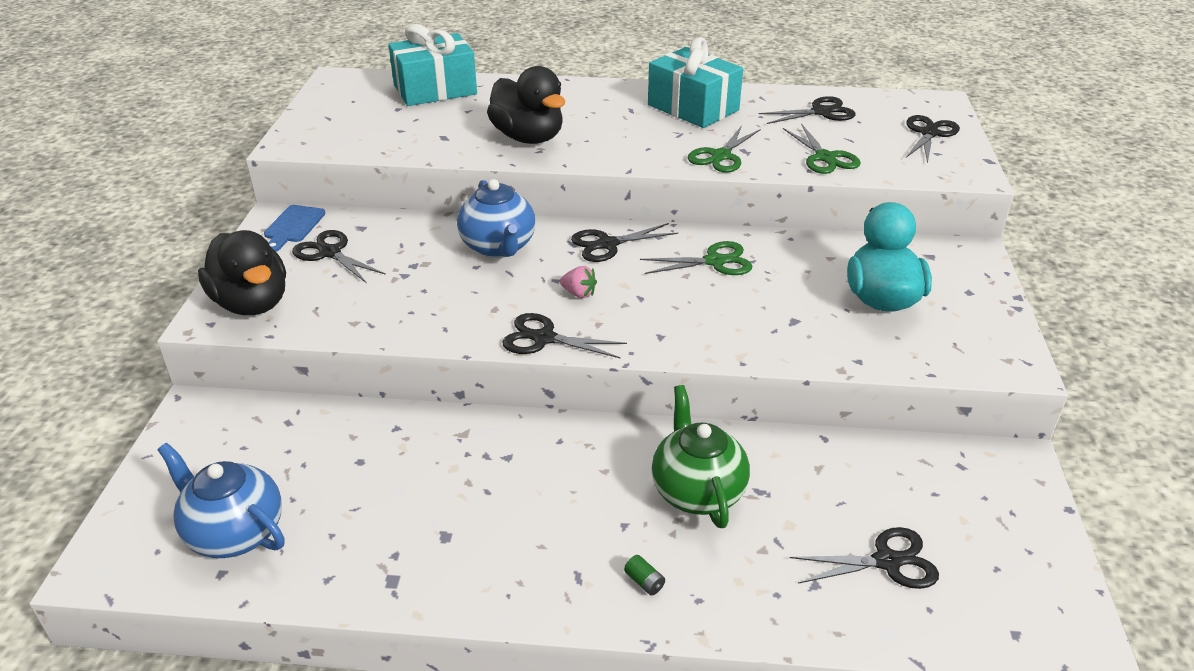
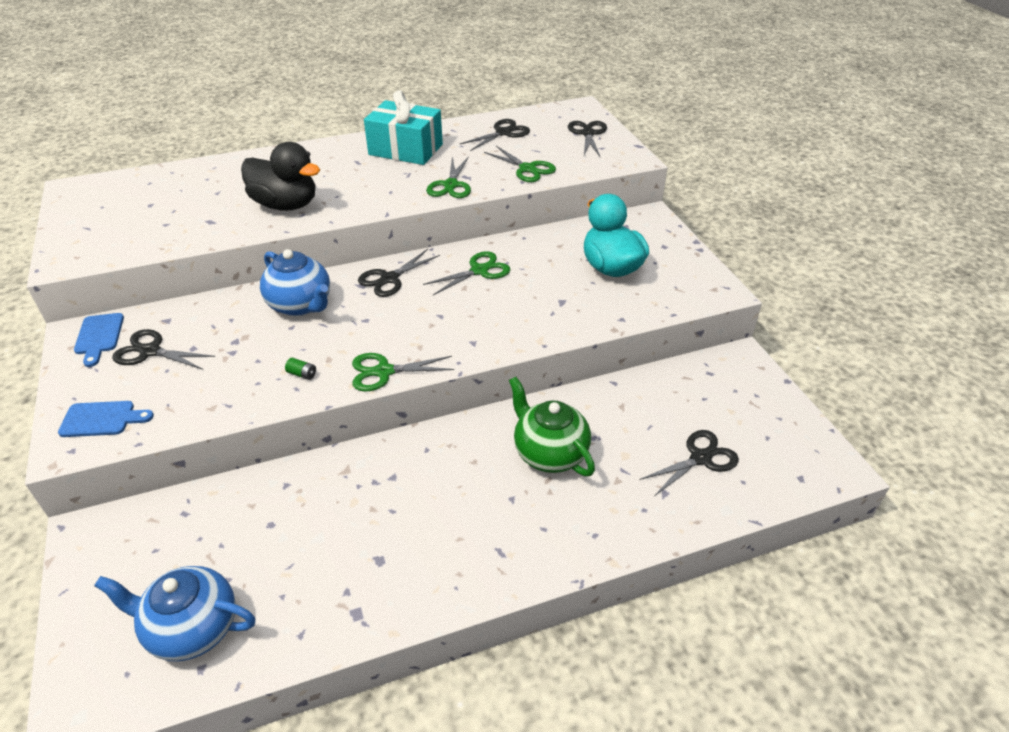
camera: 25 degrees left, 5 degrees up
black duck [198,230,286,315] -> blue cutting board [58,401,154,437]
turquoise gift [388,24,477,106] -> none
black scissors [502,313,627,358] -> green scissors [352,353,454,392]
pink strawberry [560,266,597,298] -> none
green battery [624,555,665,595] -> green battery moved to [285,358,316,380]

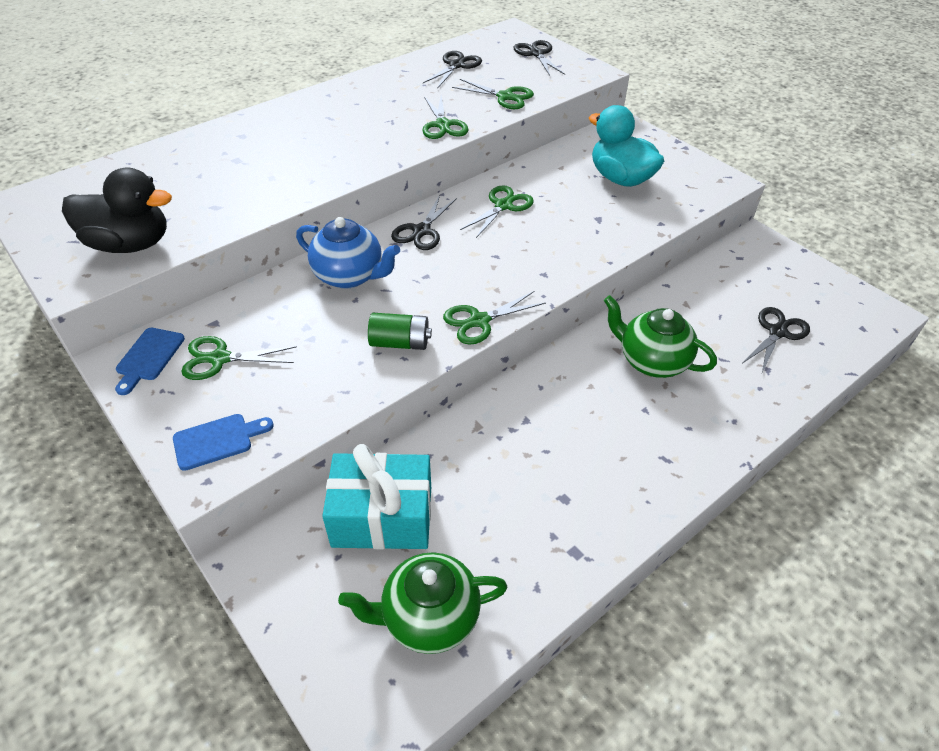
camera: 20 degrees left, 5 degrees up
blue cutting board [74,313,124,367] -> blue cutting board turned 45 degrees clockwise [115,328,185,395]
blue teapot [94,566,255,662] -> green teapot [338,552,507,654]
black scissors [112,329,215,370] -> green scissors [181,336,297,380]
black duck [241,142,320,211] -> black duck moved to [62,168,172,253]
green battery [285,358,316,380] -> green battery [368,313,432,350], size x2.00
turquoise gift [364,90,443,165] -> turquoise gift moved to [322,444,431,549]

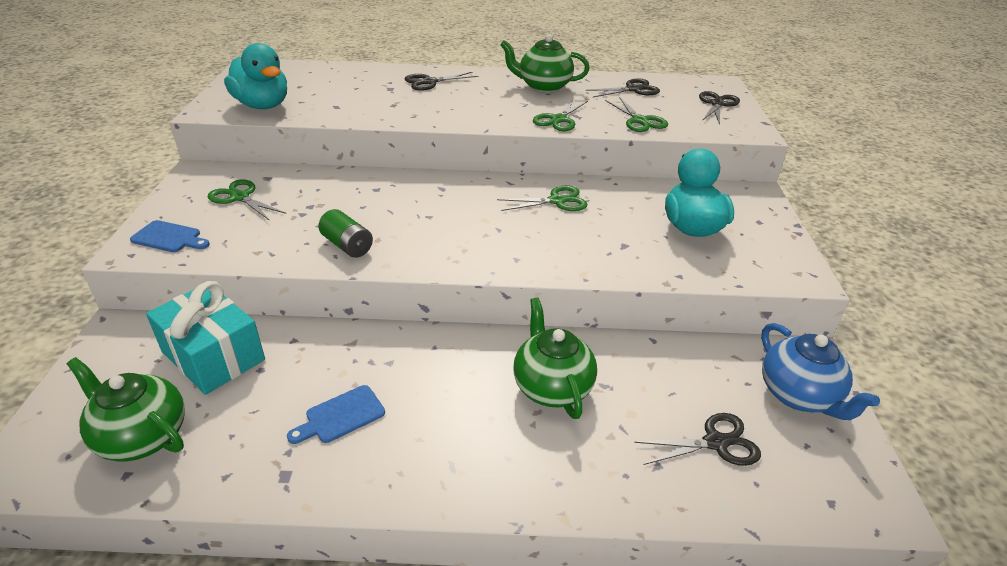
camera: 40 degrees right, 10 degrees down
black duck [62,168,172,253] -> turquoise duck [224,43,287,109]
blue cutting board [115,328,185,395] -> blue cutting board moved to [287,385,385,444]
blue teapot [296,217,400,289] -> blue teapot moved to [761,323,880,420]
black scissors [391,195,457,250] -> black scissors moved to [404,72,479,91]
green scissors [443,291,546,345] -> none
none -> green teapot [500,34,590,93]

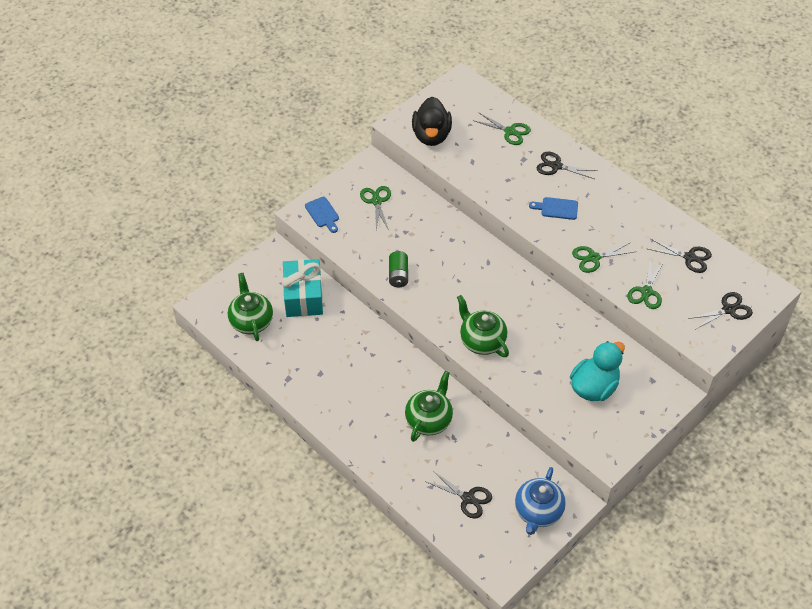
camera: 45 degrees right, 15 degrees up
turquoise duck [224,43,287,109] -> black duck [412,97,452,146]
blue cutting board [287,385,385,444] -> blue cutting board moved to [529,197,578,220]
green scissors [497,185,588,211] -> green scissors moved to [473,112,531,145]
green teapot [500,34,590,93] -> green teapot moved to [457,295,509,357]

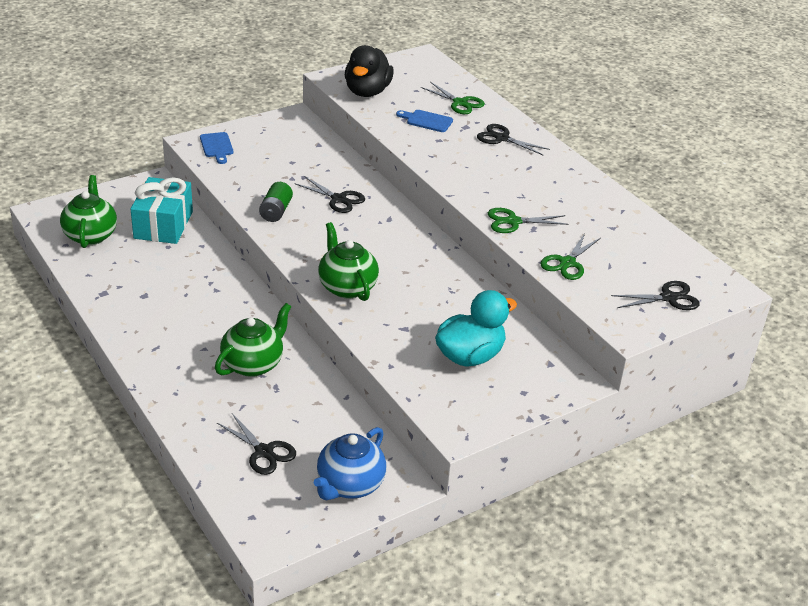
camera: 10 degrees right, 15 degrees down
green scissors [360,186,391,230] -> none
blue cutting board [529,197,578,220] -> blue cutting board moved to [396,110,453,132]
black scissors [648,239,712,273] -> black scissors moved to [294,176,365,213]

